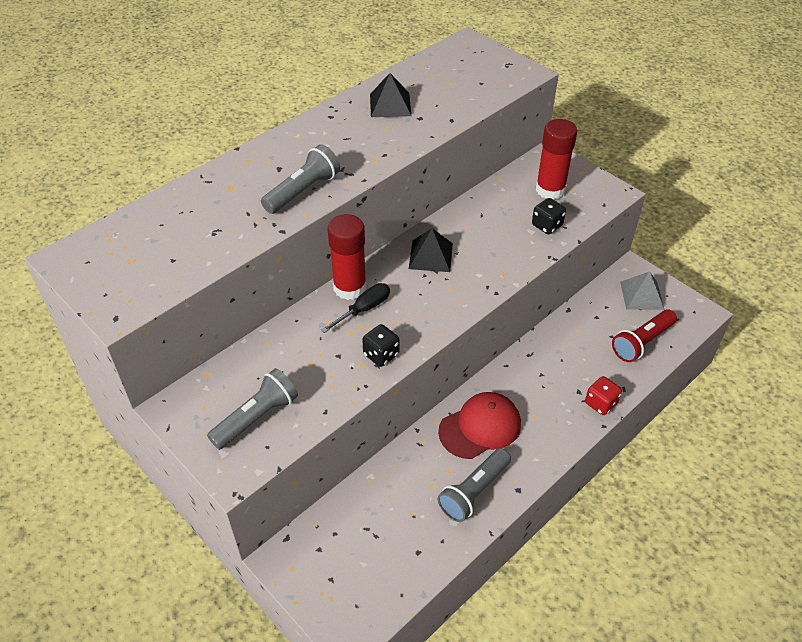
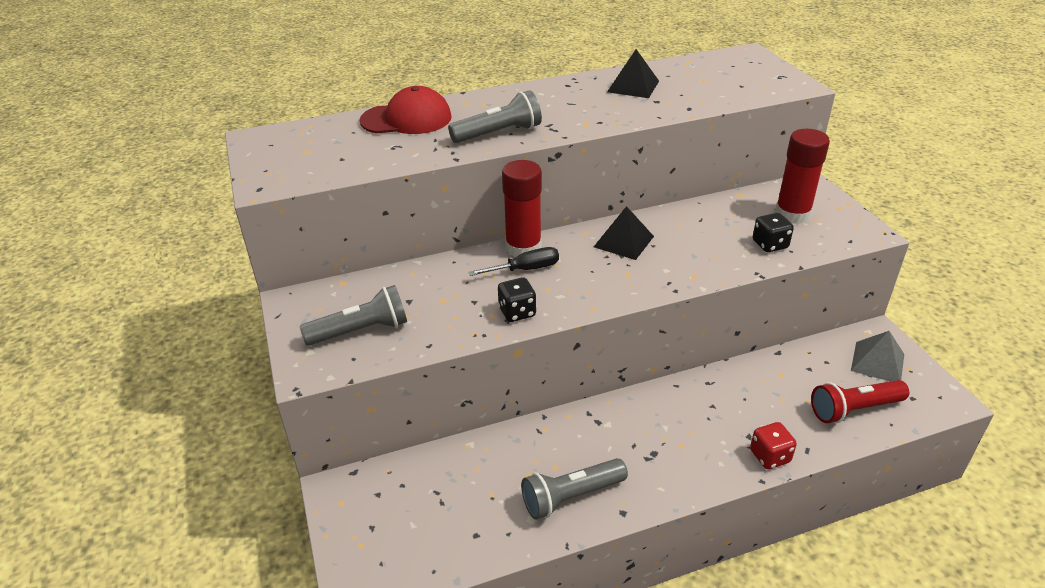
camera: 25 degrees right, 10 degrees down
red cap [438,392,521,459] -> red cap moved to [359,86,452,134]

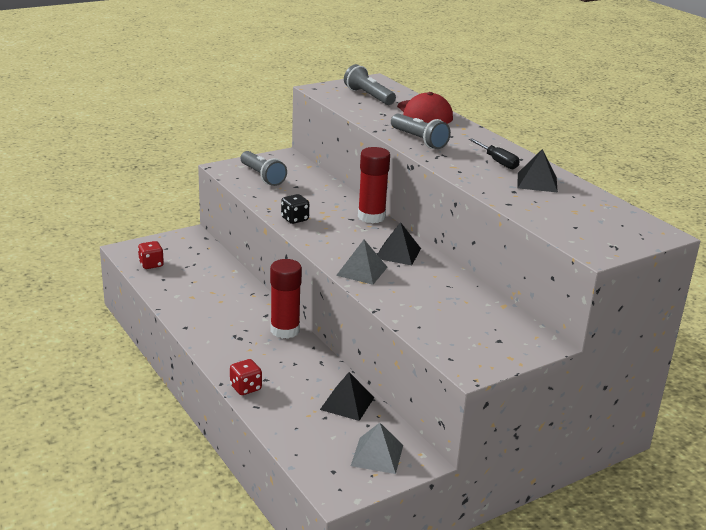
camera: 75 degrees right, 10 degrees down
black screwdriver [468,247,559,276] -> black screwdriver moved to [469,138,520,169]
grey flashlight [521,458,628,520] -> grey flashlight moved to [344,64,396,105]
black dice [753,213,794,252] -> none
red glue stick [775,129,830,224] -> red glue stick moved to [270,259,302,339]
red flashlight [811,380,909,423] -> none
none -> red dice [138,241,164,269]
none -> black pyramid [320,372,374,421]
none -> grey pyramid [336,240,387,285]

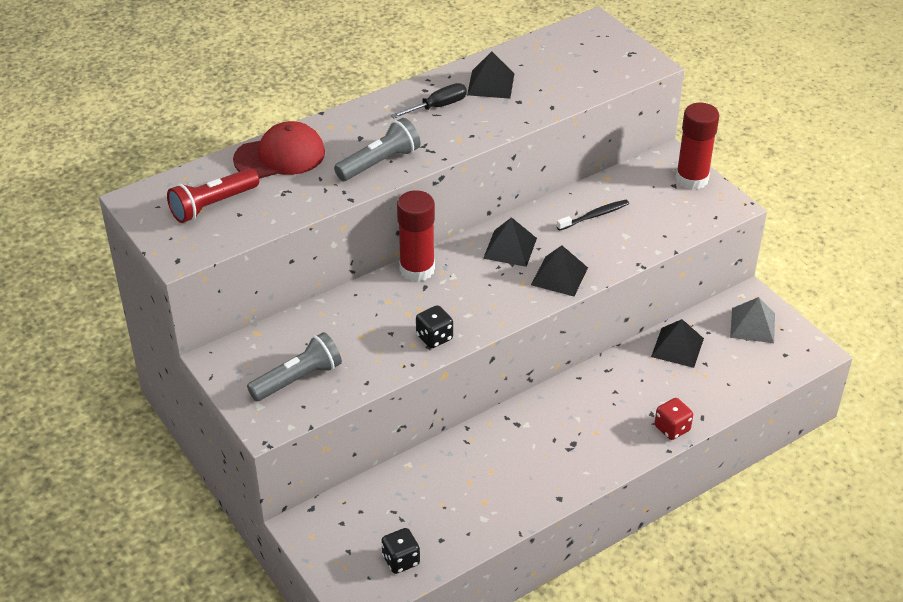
camera: 90 degrees left, 15 degrees up
red dice [138,241,164,269] -> black dice [381,528,420,574]
red glue stick [270,259,302,339] -> red glue stick moved to [676,103,720,190]
grey pyramid [336,240,387,285] -> black pyramid [531,245,588,296]
grey flashlight [344,64,396,105] -> red flashlight [167,168,259,223]
none -> black toothbrush [556,200,629,231]

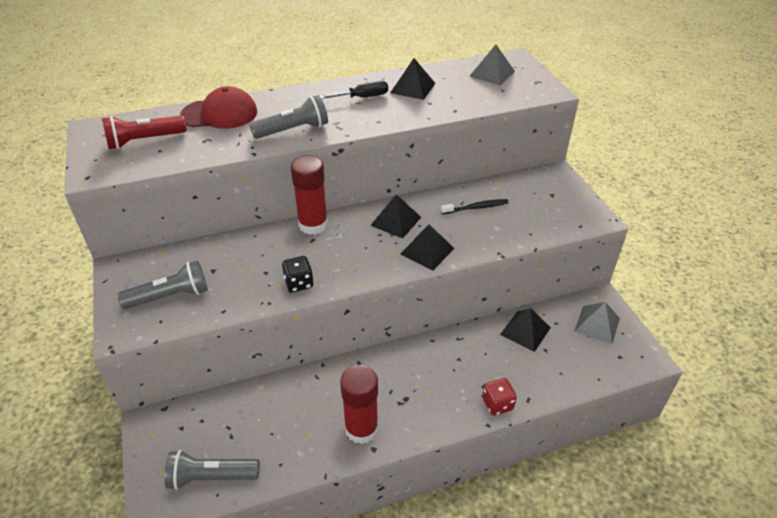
camera: 15 degrees right, 0 degrees up
black dice [381,528,420,574] -> grey flashlight [164,450,260,490]
red glue stick [676,103,720,190] -> red glue stick moved to [340,365,379,444]
none -> grey pyramid [469,44,515,86]

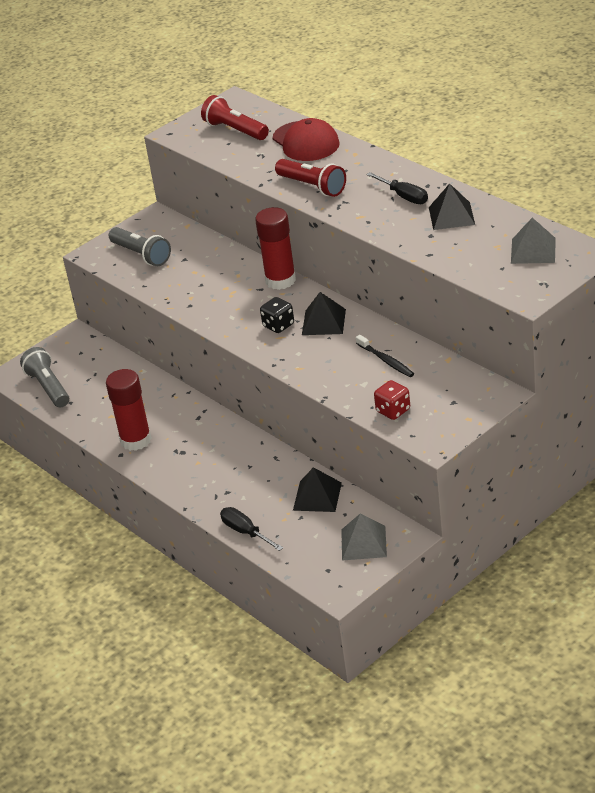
camera: 70 degrees right, 5 degrees down
grey flashlight [249,95,328,139] -> red flashlight [275,159,346,197]
black dice [282,256,314,292] -> black dice moved to [260,297,294,333]
black pyramid [400,224,455,271] -> none
red dice [482,378,517,416] -> red dice moved to [374,380,410,420]
none -> black screwdriver [220,507,283,551]

